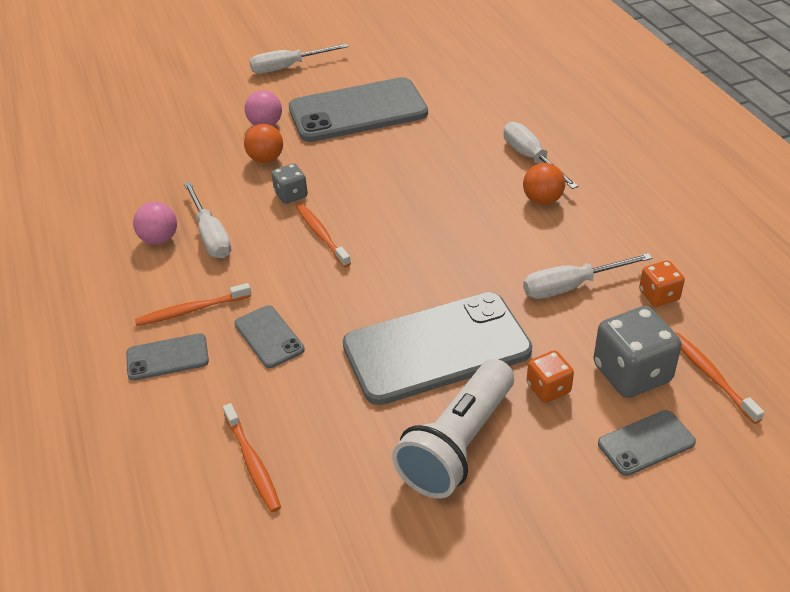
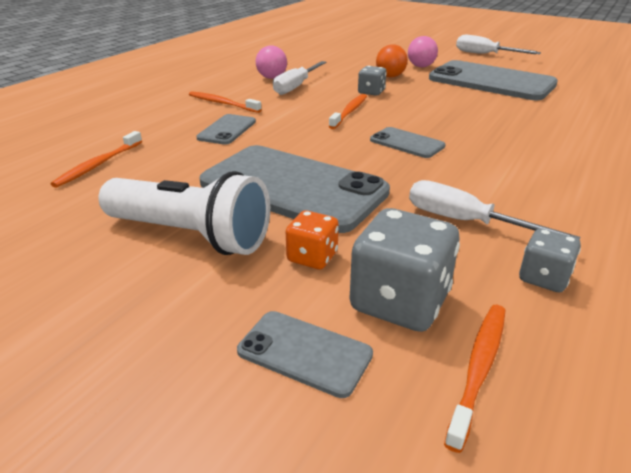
camera: 50 degrees right, 10 degrees down
grey phone [126,333,209,381] -> grey phone moved to [370,127,445,158]
white flashlight [392,359,514,499] -> white flashlight turned 150 degrees counterclockwise [98,171,270,255]
white screwdriver [504,122,578,189] -> none
orange ball [523,163,565,205] -> none
orange dice [639,260,685,307] -> grey dice [519,228,581,292]

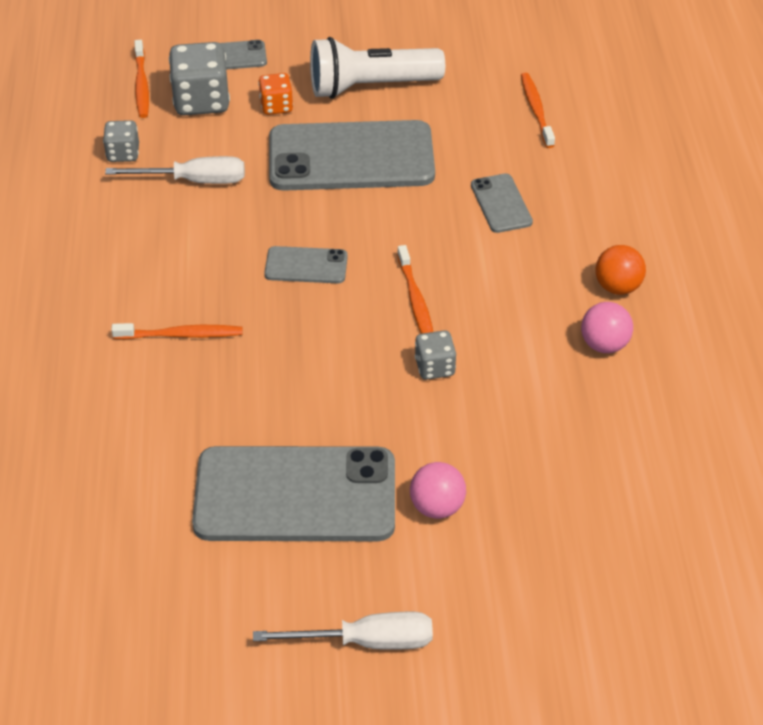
camera: 145 degrees right, 15 degrees up
orange toothbrush [189,91,262,113] -> orange toothbrush moved to [111,323,243,339]
white screwdriver [273,61,326,95] -> none
orange ball [376,44,408,78] -> orange ball moved to [595,245,646,295]

